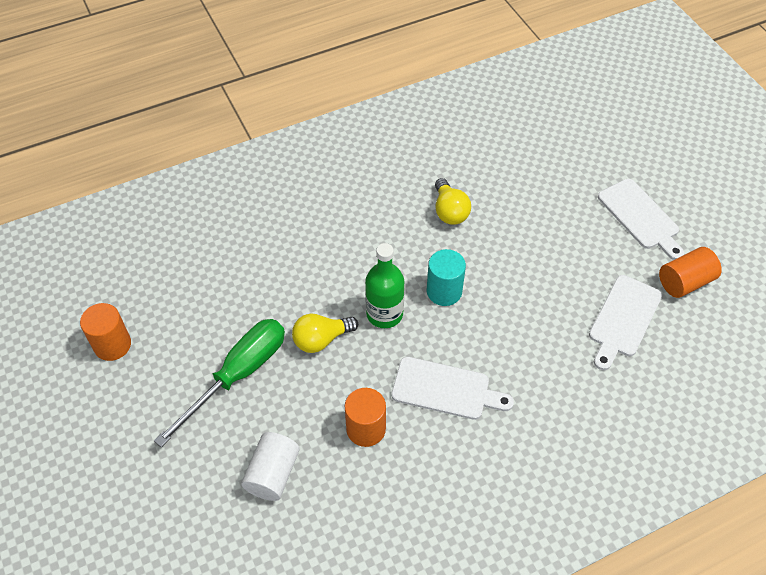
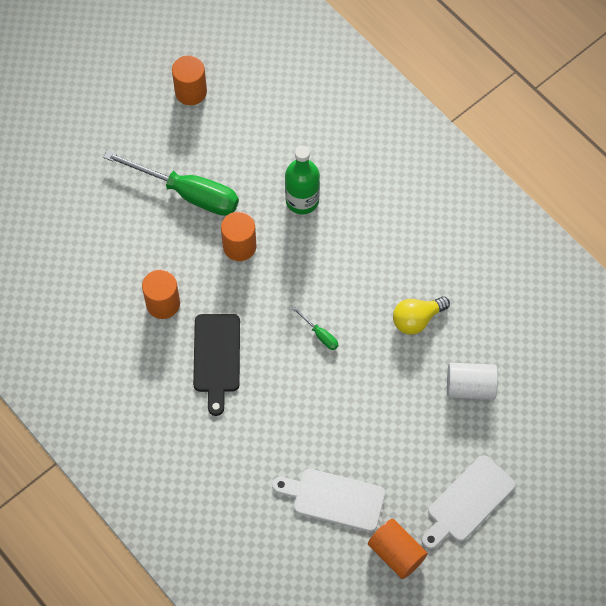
camera: 75 degrees right, 10 degrees up
white cylinder [241,432,300,501] -> white cylinder moved to [447,363,498,400]
yellow light bulb [292,314,358,353] -> orange cylinder [221,212,256,261]
green bottle [365,243,404,328] -> green bottle moved to [285,146,320,214]
white cutting board [392,357,514,420] -> black cutting board [193,314,240,416]
turquoise cylinder [427,249,466,306] -> green screwdriver [292,306,338,350]

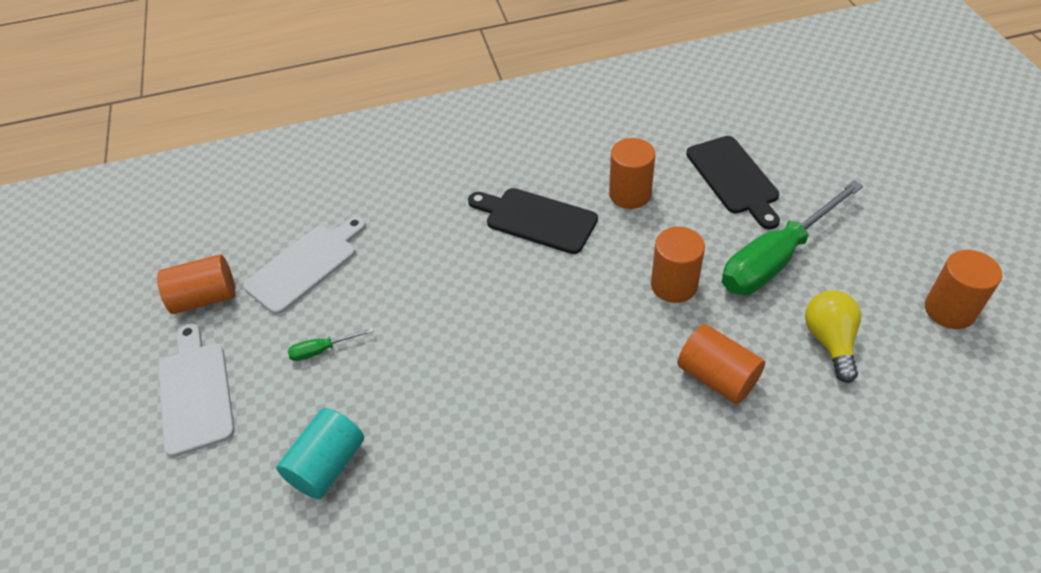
camera: 120 degrees right, 15 degrees down
green bottle [285,146,320,214] -> orange cylinder [677,324,765,404]
green screwdriver [292,306,338,350] -> green screwdriver moved to [288,328,374,361]
yellow light bulb [393,296,450,335] -> yellow light bulb moved to [805,290,861,383]
white cylinder [447,363,498,400] -> turquoise cylinder [276,408,364,499]
none -> black cutting board [686,136,780,229]

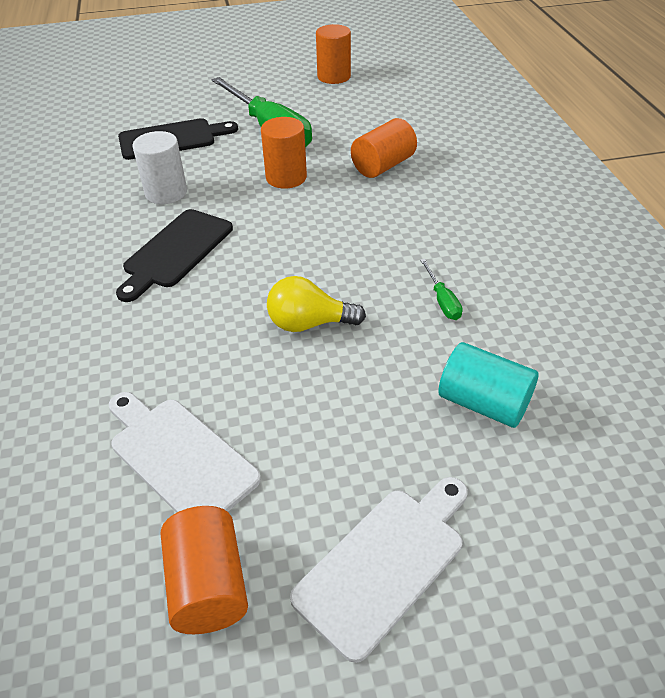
camera: 90 degrees left, 5 degrees down
white cutting board [158,323,235,457] -> white cutting board turned 150 degrees clockwise [290,477,468,663]
green screwdriver [288,328,374,361] -> green screwdriver moved to [420,259,463,320]
orange cylinder [609,138,655,209] -> white cylinder [132,131,187,204]
yellow light bulb [805,290,861,383] -> yellow light bulb moved to [267,276,366,332]

